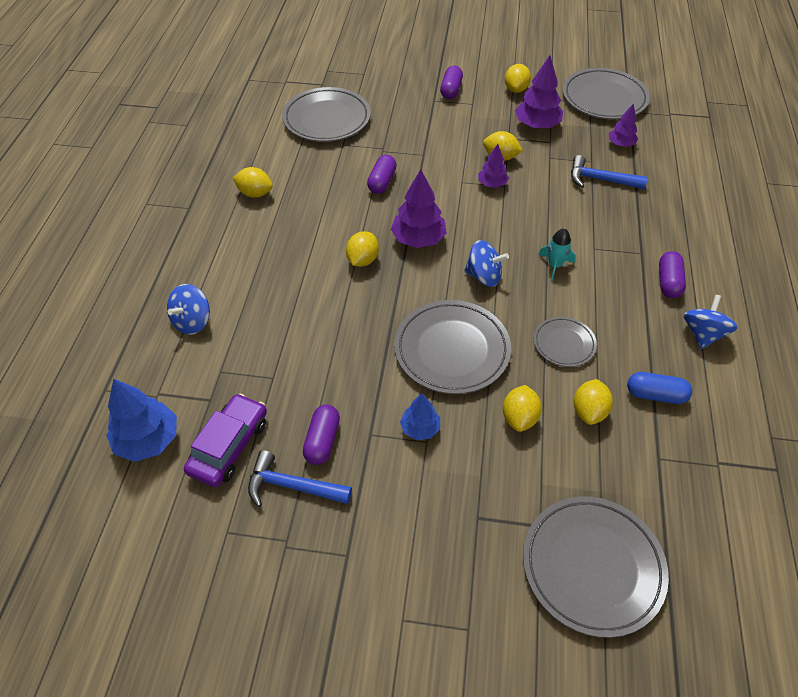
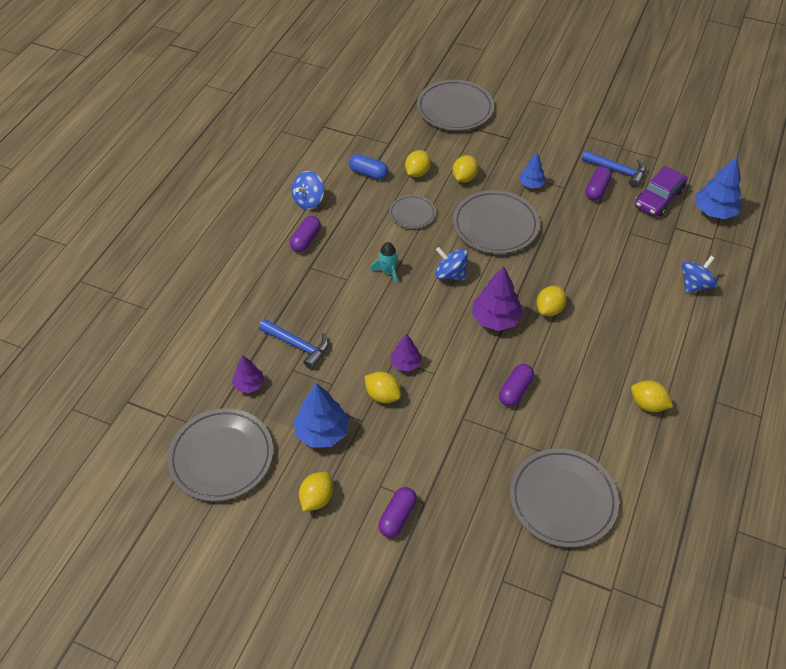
camera: 165 degrees left, 0 degrees up
purple tree [515,55,563,129] -> blue tree [293,383,349,448]

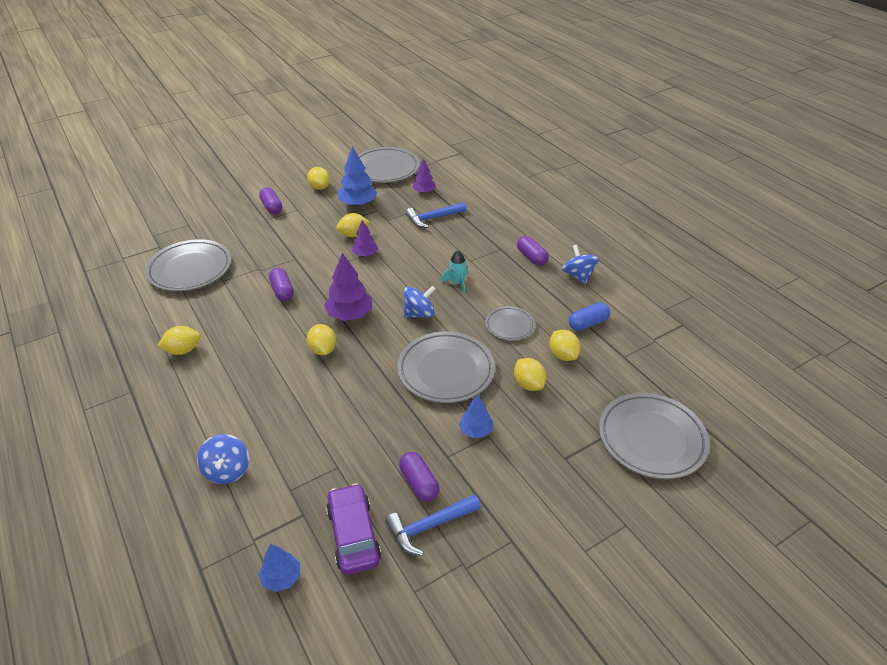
camera: 125 degrees right, 10 degrees down
blue tree [695,156,742,219] -> blue tree [259,544,300,592], size x0.60

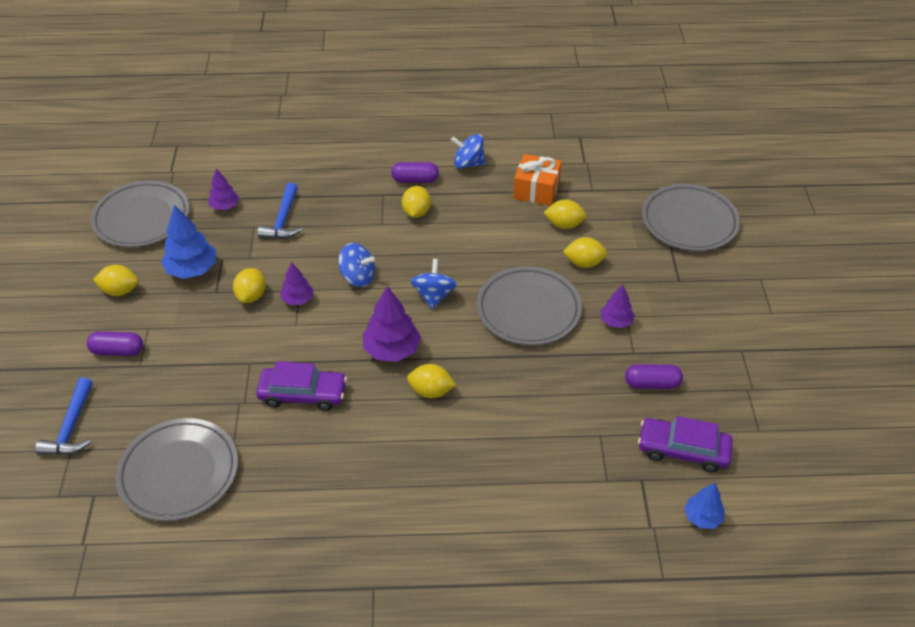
camera: 60 degrees left, 5 degrees up
yellow lemon [157,326,201,355] -> yellow lemon moved to [402,186,431,218]
blue spinning top [197,434,249,484] -> blue spinning top moved to [338,243,375,287]
purple capsule [269,268,294,301] -> purple car [256,361,347,411]
blue hammer [385,494,481,556] -> blue hammer moved to [35,377,93,455]
turquoise rocket [441,250,468,293] -> none
blue tree [459,395,493,438] -> purple tree [600,284,635,328]
grey plate [485,306,535,340] -> none
blue capsule [568,302,610,331] -> orange gift [513,154,562,206]

